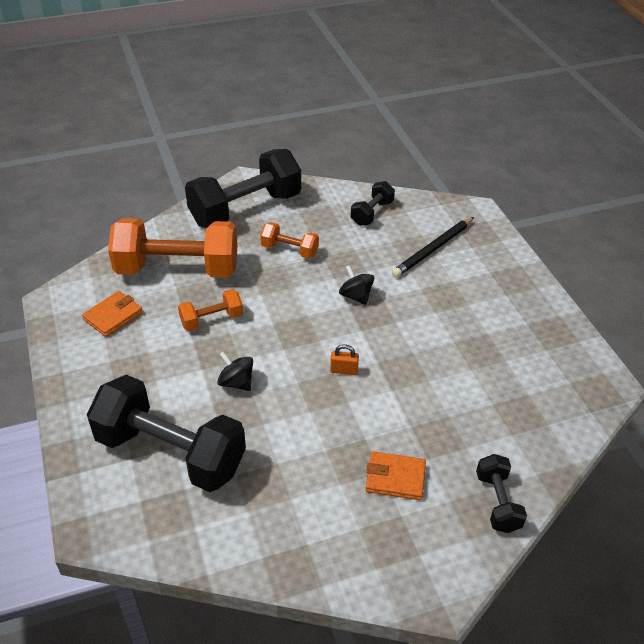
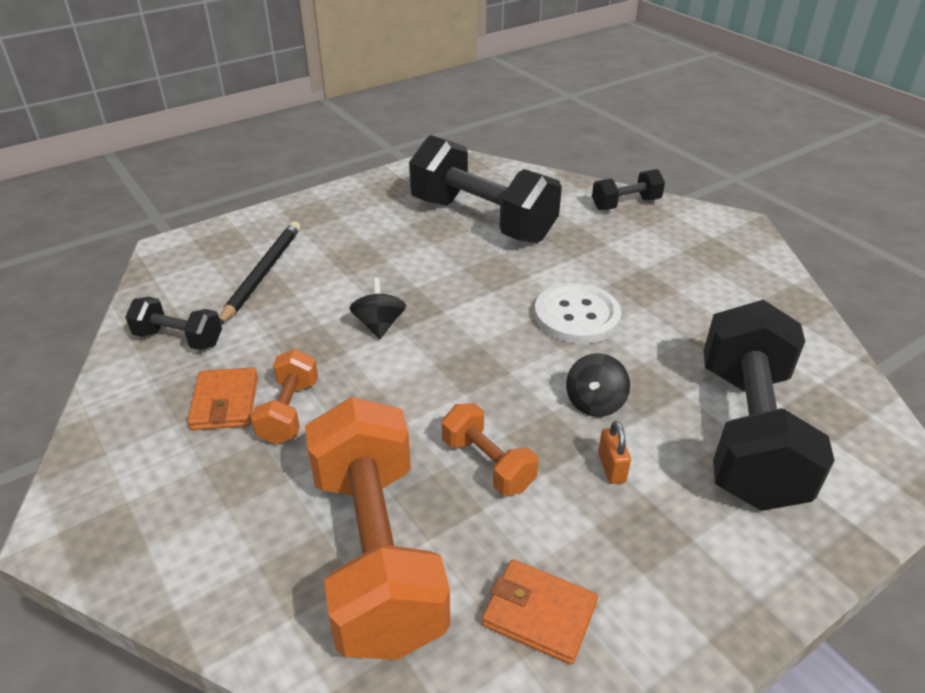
camera: 105 degrees left, 5 degrees down
black dumbbell [185,149,301,228] -> black dumbbell moved to [409,135,562,243]
orange padlock [330,344,359,375] -> orange padlock moved to [598,421,631,484]
black spinning top [339,265,374,305] -> black spinning top turned 135 degrees clockwise [350,277,406,339]
orange wallet [365,451,426,500] -> orange wallet moved to [187,367,258,430]
black pencil [392,217,474,277] -> black pencil turned 105 degrees counterclockwise [219,221,301,324]
none -> white button [534,283,621,344]

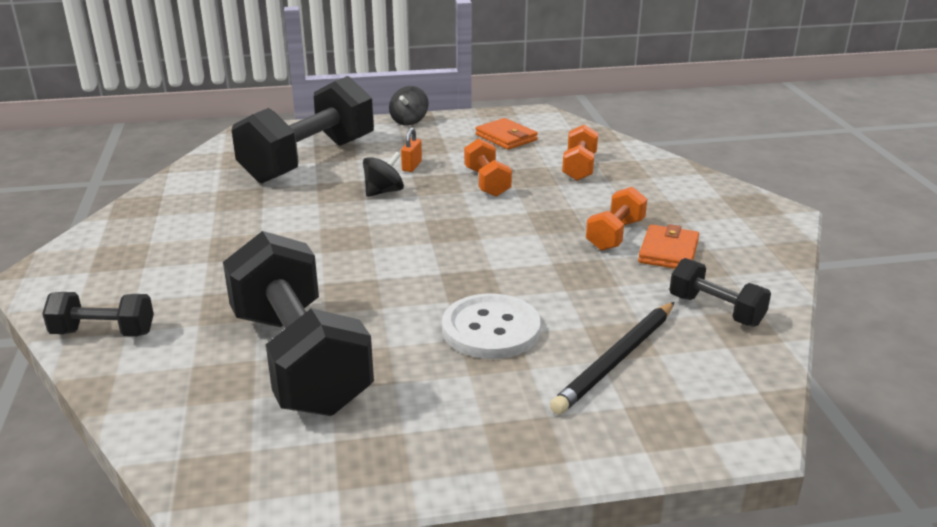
camera: 155 degrees left, 10 degrees down
orange dumbbell [305,397,450,660] -> orange dumbbell [562,124,598,181], size x0.48
black spinning top [350,277,406,339] -> black spinning top moved to [389,86,429,125]
white button [534,283,621,344] -> white button moved to [442,294,541,359]

